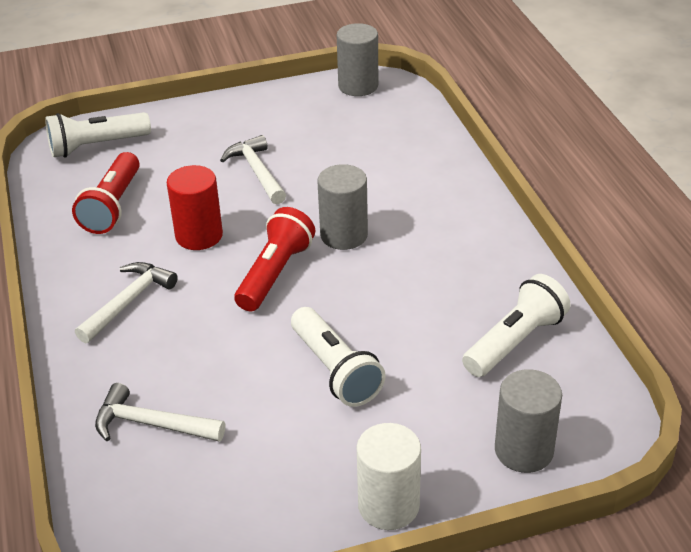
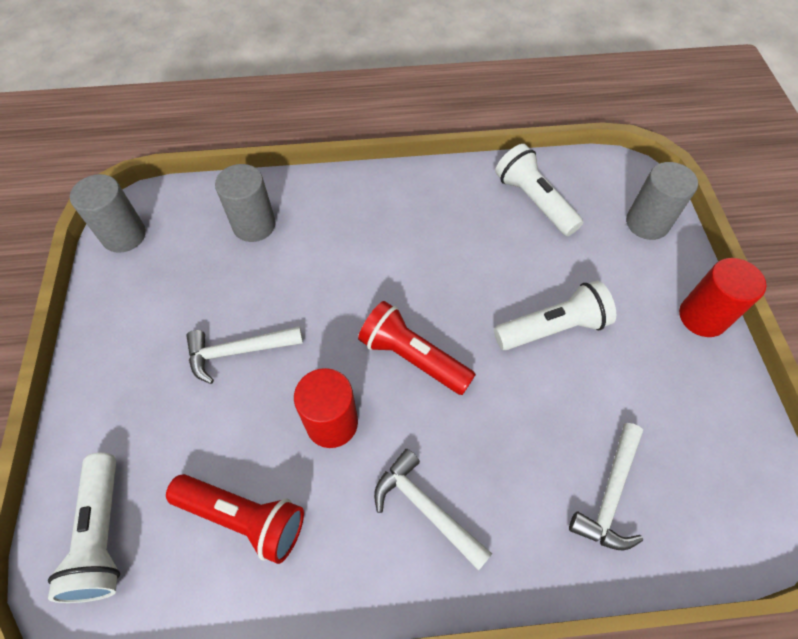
camera: 80 degrees left, 20 degrees up
grey cylinder [317,164,368,250] -> grey cylinder moved to [215,164,276,242]
white cylinder [357,423,421,530] -> red cylinder [679,258,766,337]

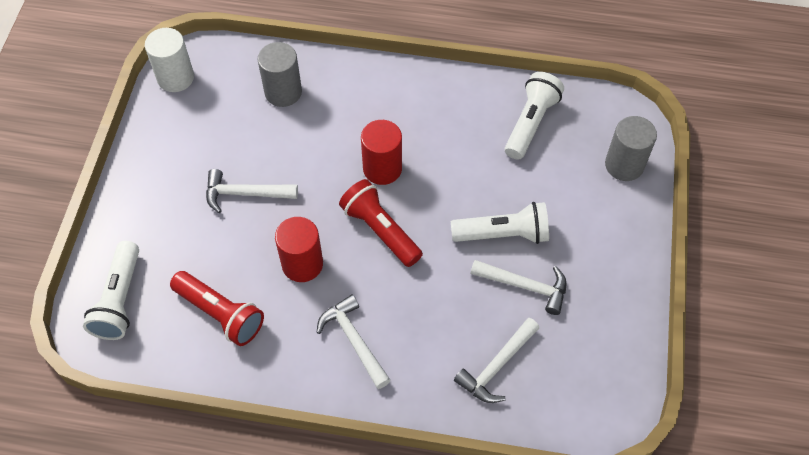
camera: 15 degrees right, 0 degrees up
grey cylinder [70,174,146,253] -> white cylinder [145,28,194,92]
white flashlight [495,144,583,236] -> white flashlight turned 45 degrees clockwise [505,72,564,160]
red cylinder [679,258,766,337] -> red cylinder moved to [361,120,402,185]
none -> white hammer [470,260,566,315]

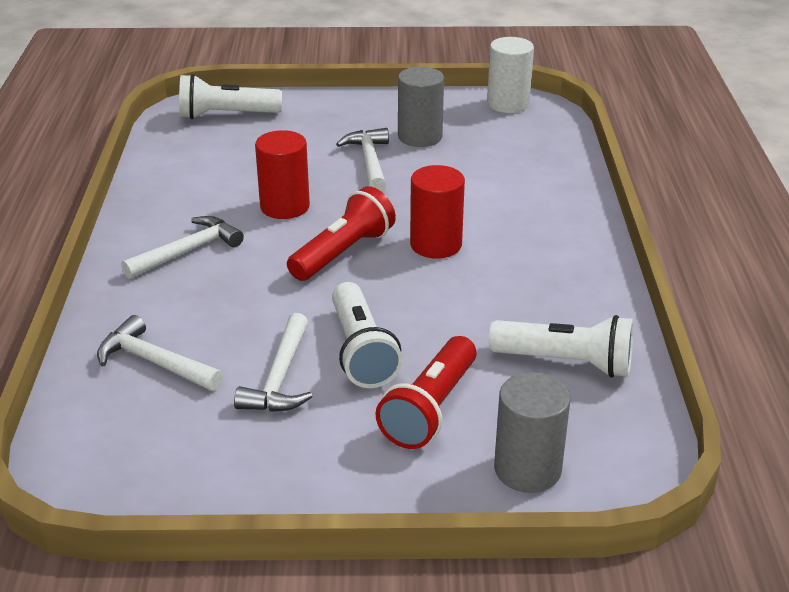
camera: 80 degrees right, 25 degrees down
red flashlight [170,271,264,346] -> red flashlight moved to [375,336,476,449]
grey cylinder [258,42,302,107] -> grey cylinder moved to [398,67,444,147]

